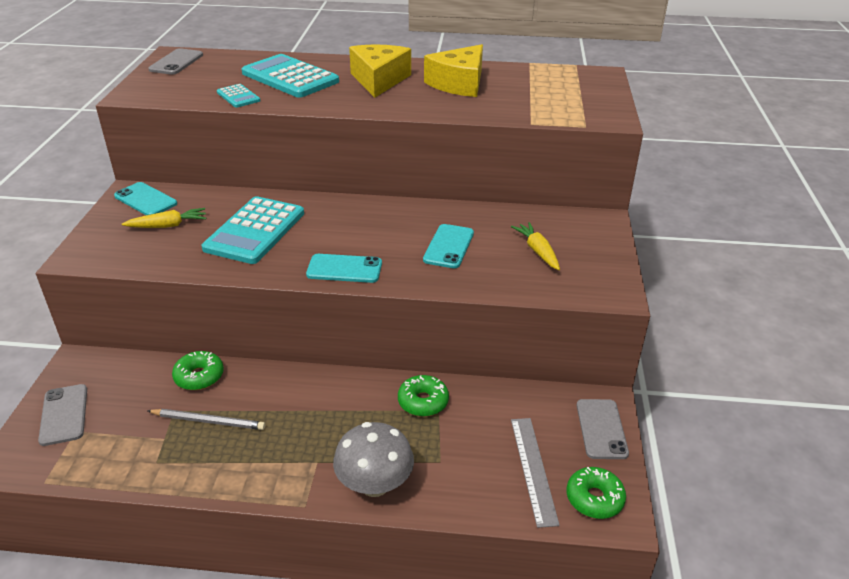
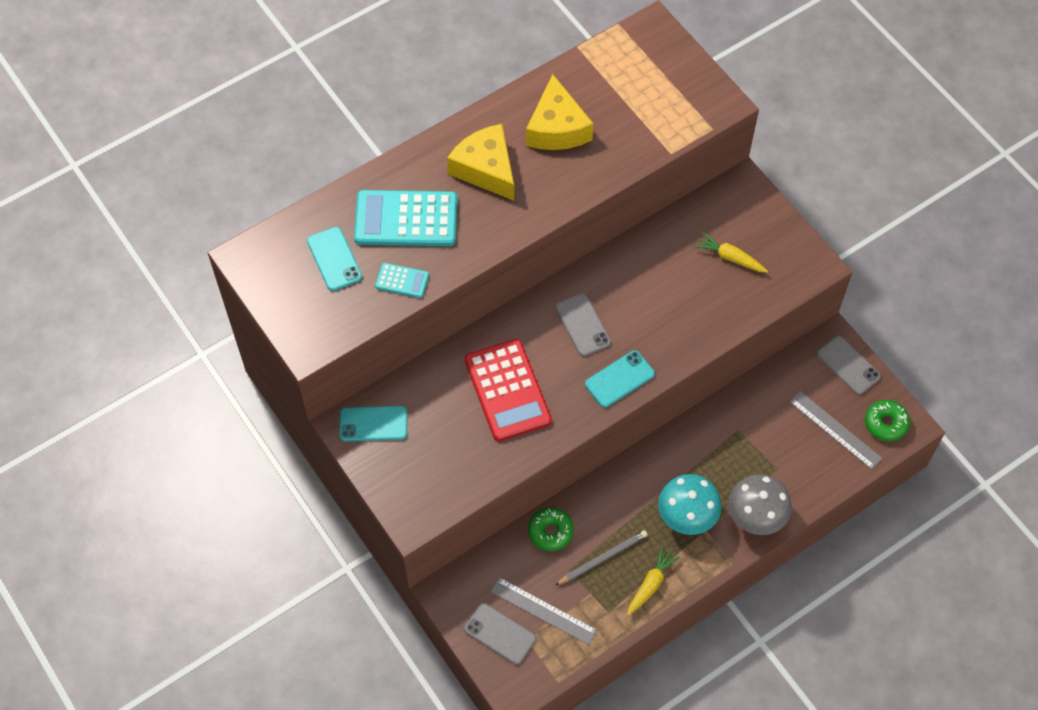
camera: 40 degrees left, 25 degrees up
yellow carrot [122,208,206,228] -> yellow carrot moved to [627,546,680,616]
grey phone [148,48,203,75] -> grey phone moved to [555,293,611,356]
turquoise calculator [202,196,304,264] -> red calculator [465,339,552,441]
green donut [398,375,449,417] -> none
turquoise phone [423,224,474,268] -> turquoise phone moved to [307,227,362,291]
none -> grey ruler [491,577,597,645]
none -> turquoise mushroom [658,474,722,535]

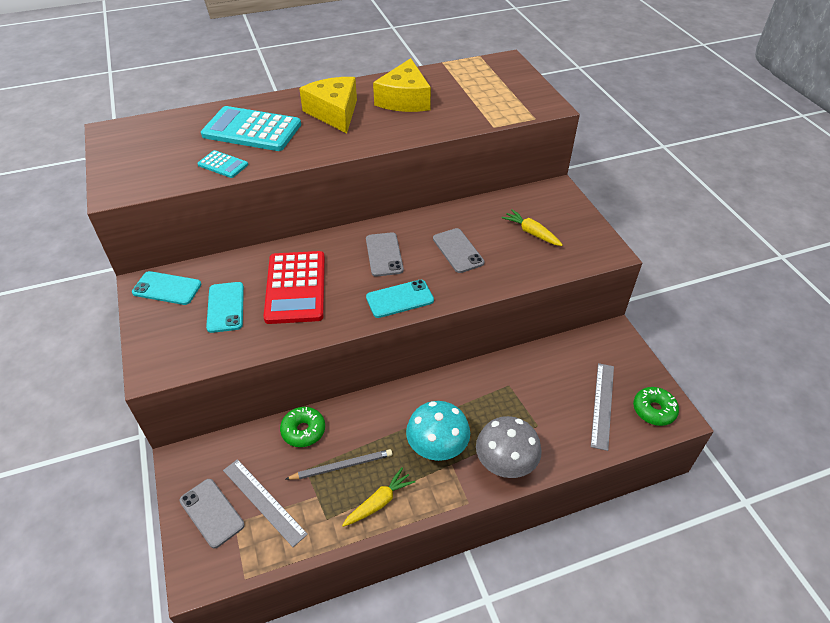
camera: 15 degrees right, 15 degrees down
turquoise phone [307,227,362,291] -> turquoise phone moved to [206,282,244,333]
grey ruler [790,391,883,470] -> grey ruler turned 45 degrees clockwise [591,363,614,451]
grey phone [817,336,881,395] -> grey phone moved to [433,228,485,273]

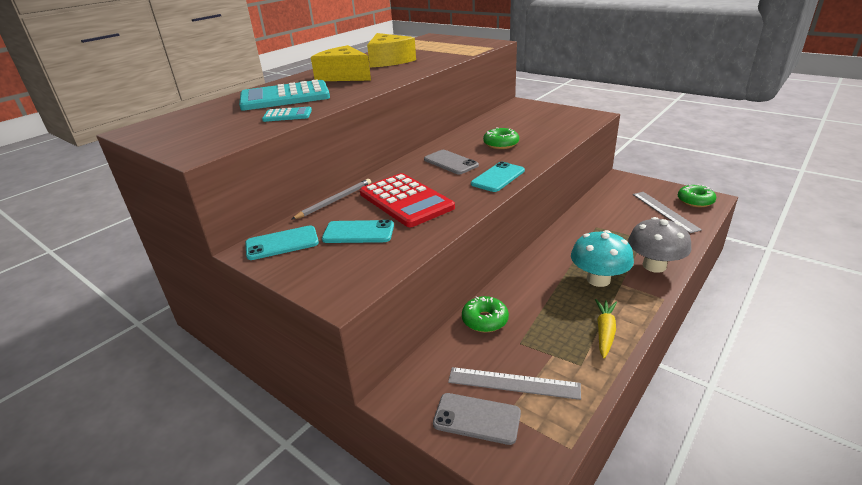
camera: 30 degrees left, 15 degrees down
turquoise phone [206,282,244,333] -> turquoise phone turned 45 degrees counterclockwise [322,220,394,243]
grey pencil [286,449,392,480] -> grey pencil moved to [291,179,371,220]
grey phone [433,228,485,273] -> green donut [483,128,519,149]
yellow carrot [501,209,563,246] -> none

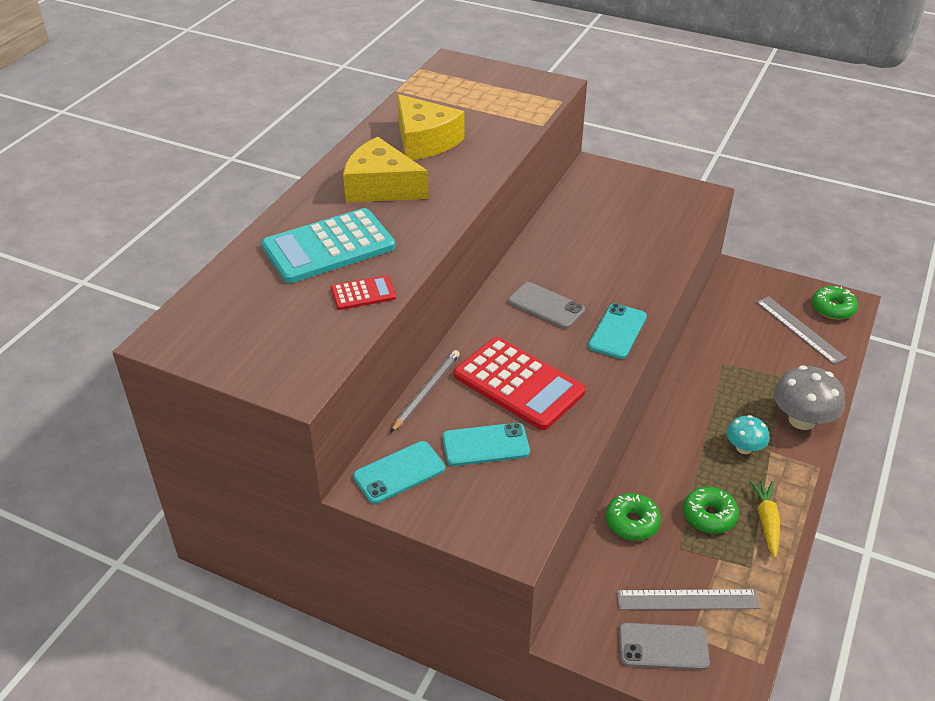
camera: 15 degrees left, 10 degrees up
turquoise calculator [262,107,312,122] -> red calculator [331,275,396,310]
green donut [483,128,519,149] -> green donut moved to [683,487,739,534]
turquoise mushroom [571,230,634,287] -> turquoise mushroom [726,415,769,454], size x0.59

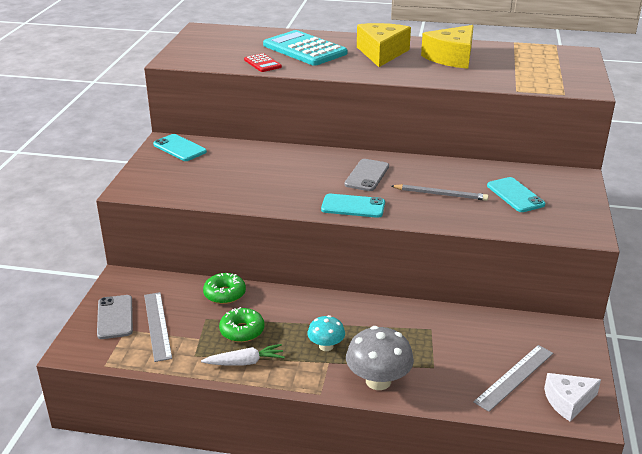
camera: 75 degrees right, 10 degrees down
grey pencil [391,350,460,432] -> grey pencil moved to [391,184,488,201]
turquoise phone [442,423,530,466] -> turquoise phone moved to [487,177,545,212]
red calculator [454,337,586,430] -> none
yellow carrot [749,480,780,558] -> white carrot [201,344,285,366]
green donut [812,286,858,320] -> white cheese [544,373,601,421]

